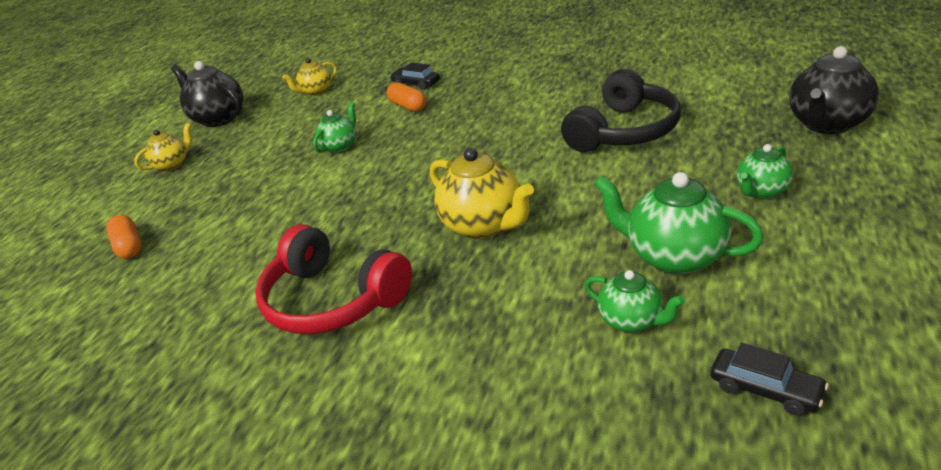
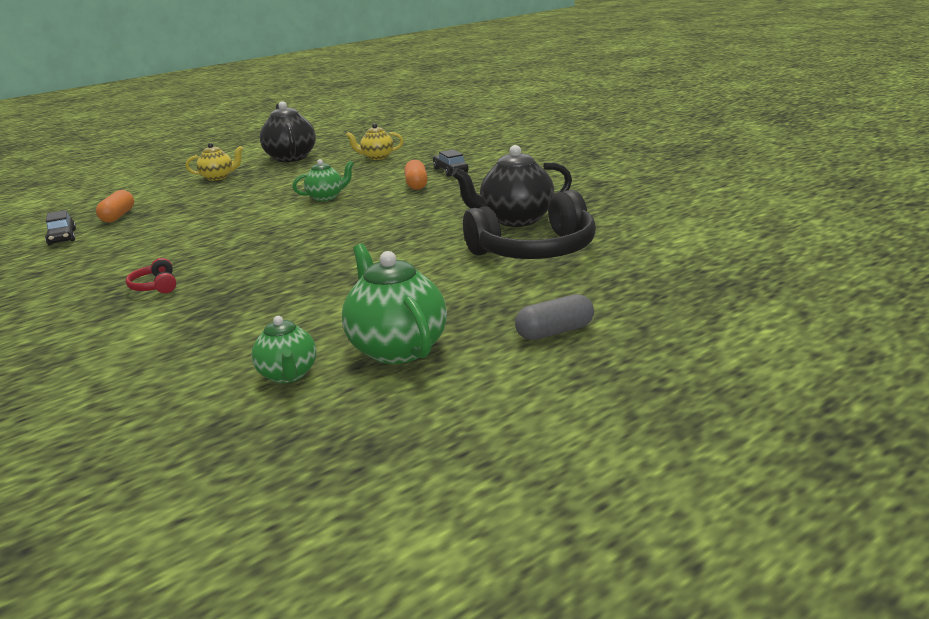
camera: 30 degrees right, 10 degrees down
red headphones [255,224,412,334] -> red headphones [126,258,176,293], size x0.42
yellow teapot [430,148,534,239] -> none
black car [711,343,829,416] -> black car moved to [45,210,76,246]
green teapot [736,144,793,199] -> grey capsule [515,294,594,340]
black teapot [789,46,879,134] -> black teapot moved to [452,145,572,227]

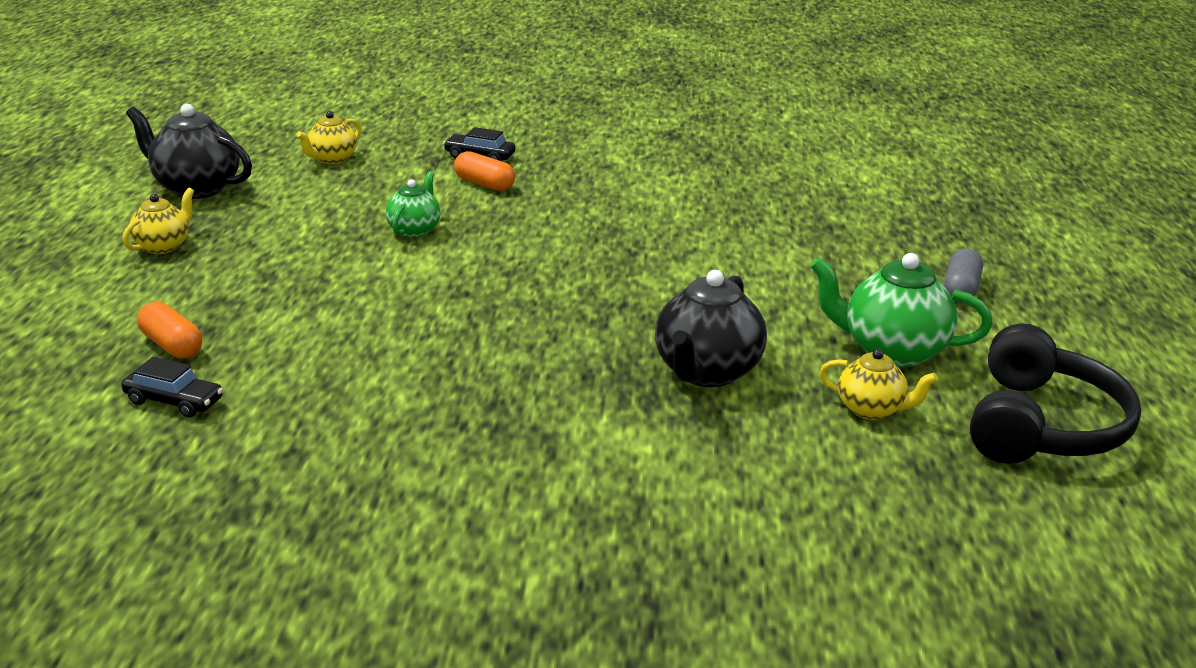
camera: 50 degrees left, 5 degrees up
red headphones [126,258,176,293] -> none
green teapot [252,316,317,383] -> yellow teapot [820,349,938,420]
black teapot [452,145,572,227] -> black teapot moved to [655,270,767,387]
black headphones [463,190,596,259] -> black headphones moved to [970,323,1141,464]

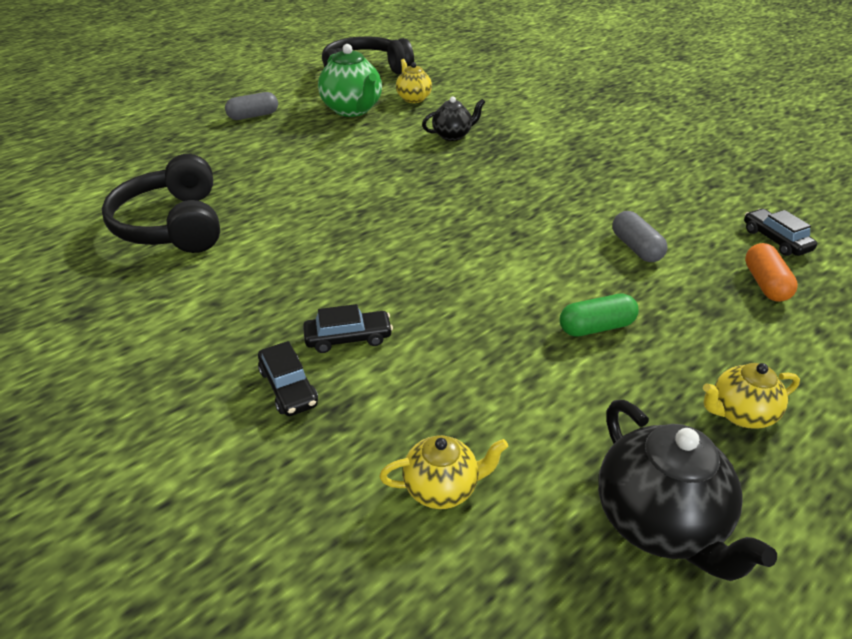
camera: 135 degrees left, 10 degrees up
green teapot [385,172,441,238] -> none
orange capsule [454,151,515,191] -> black car [303,304,393,353]
black teapot [655,270,767,387] -> black teapot [422,97,485,141], size x0.59
none -> black headphones [102,154,220,253]
none -> green capsule [560,294,639,337]
none -> grey capsule [612,211,668,262]

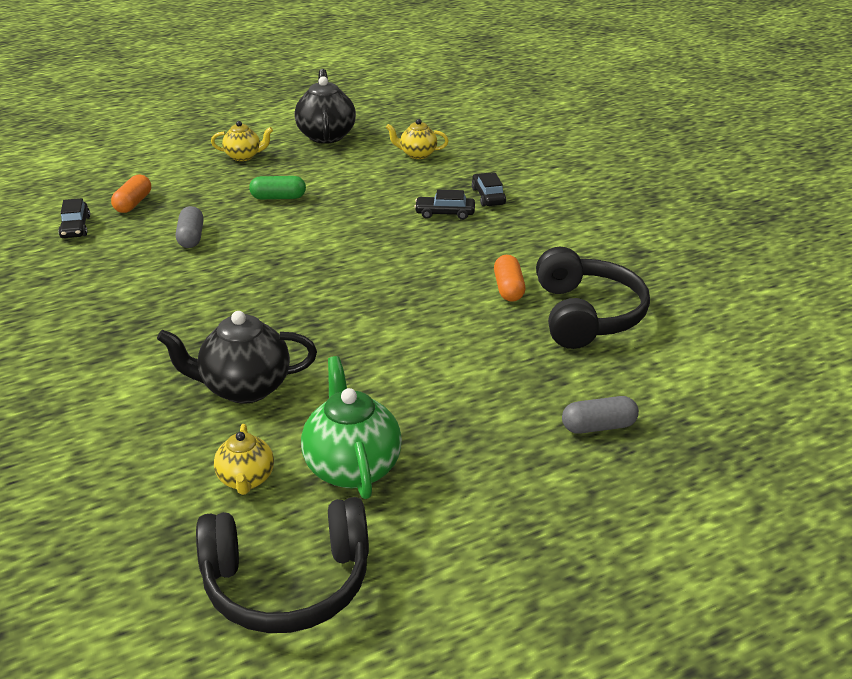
camera: 165 degrees left, 5 degrees down
grey capsule [225,92,278,120] -> grey capsule moved to [562,396,639,434]
black teapot [422,97,485,141] -> black teapot [157,311,317,403], size x1.69
none -> orange capsule [494,255,525,302]

